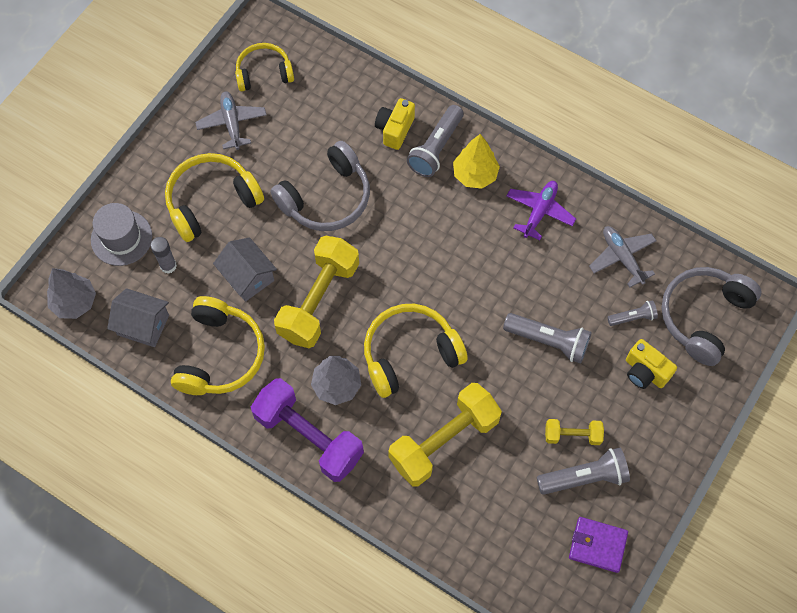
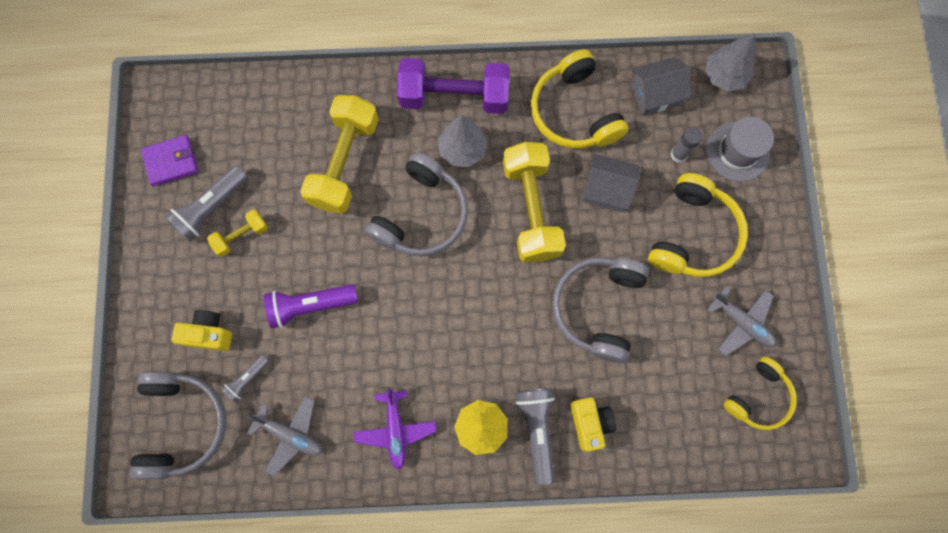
camera: 145 degrees right, 10 degrees up
yellow headphones [364,304,468,398] -> grey headphones [365,152,468,257]
grey flashlight [503,313,591,364] -> purple flashlight [264,284,358,328]

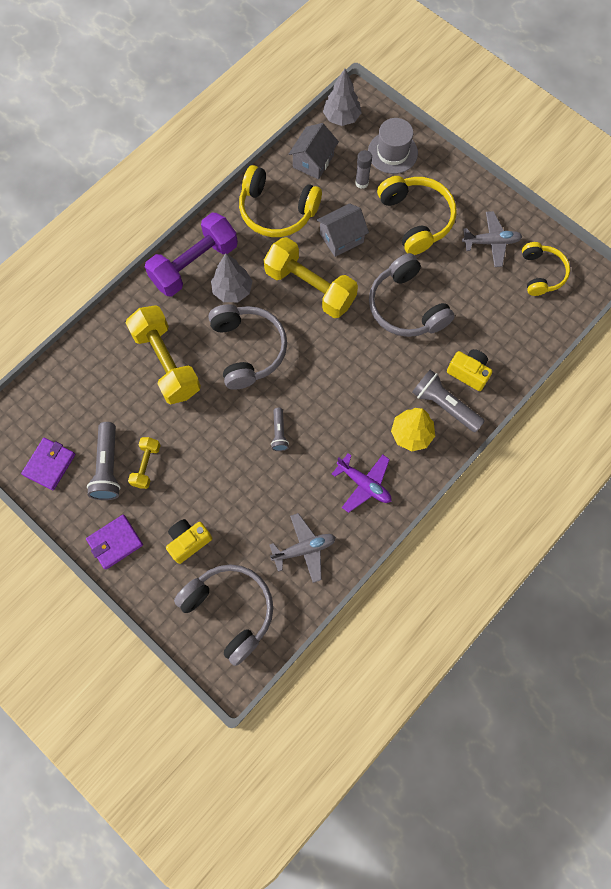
camera: 45 degrees left, 5 degrees down
grey flashlight [221,355,270,403] -> grey flashlight moved to [271,408,289,451]
purple flashlight [264,284,358,328] -> none
none -> purple wallet [86,515,143,570]

